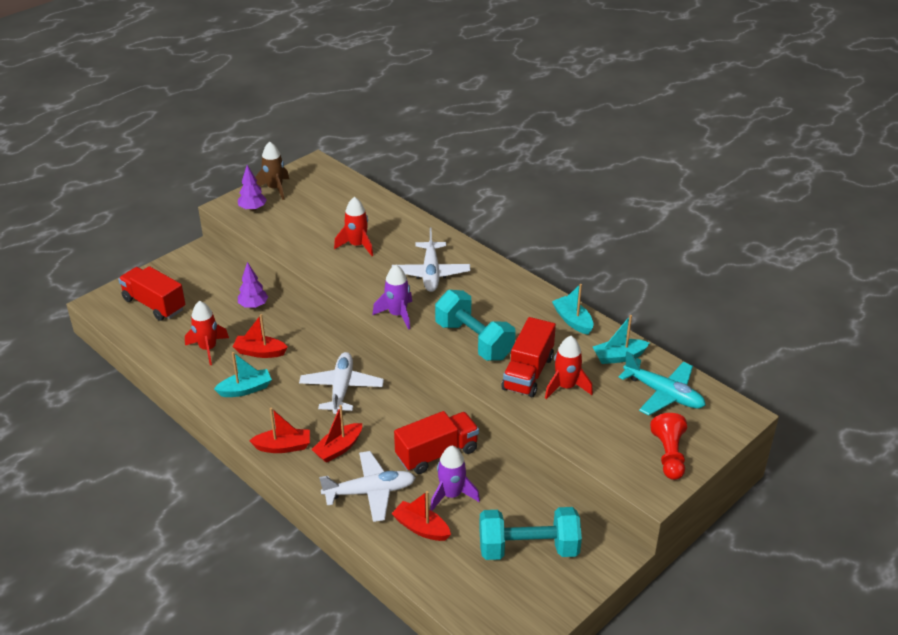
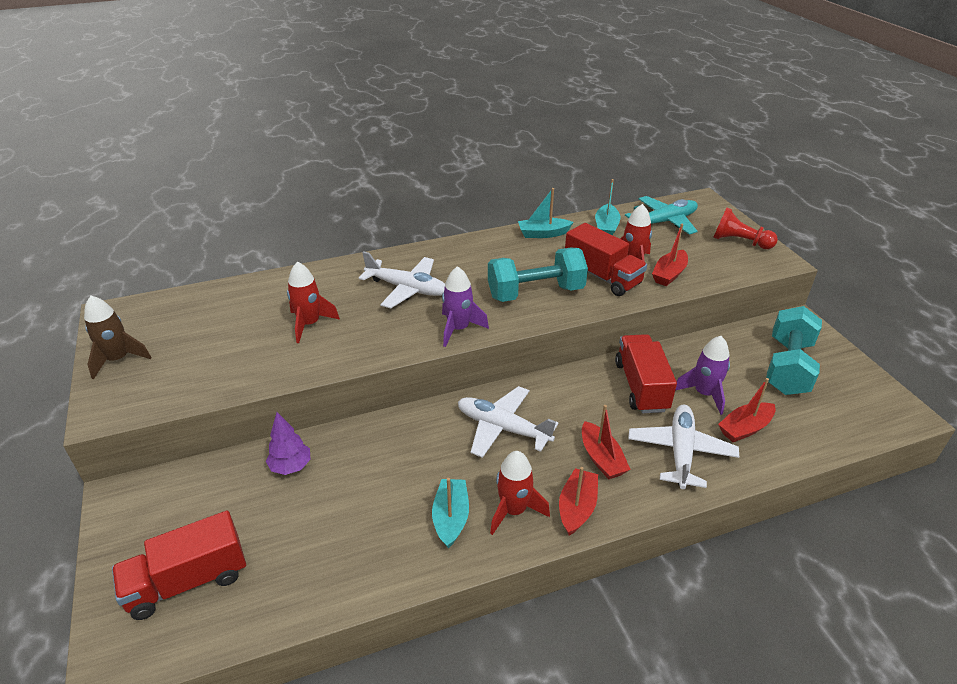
camera: 65 degrees left, 0 degrees up
red rocket [185,301,229,365] -> red rocket moved to [490,451,550,535]
red boat [232,314,288,358] -> red boat moved to [652,224,688,286]
purple tree [238,165,267,211] -> none

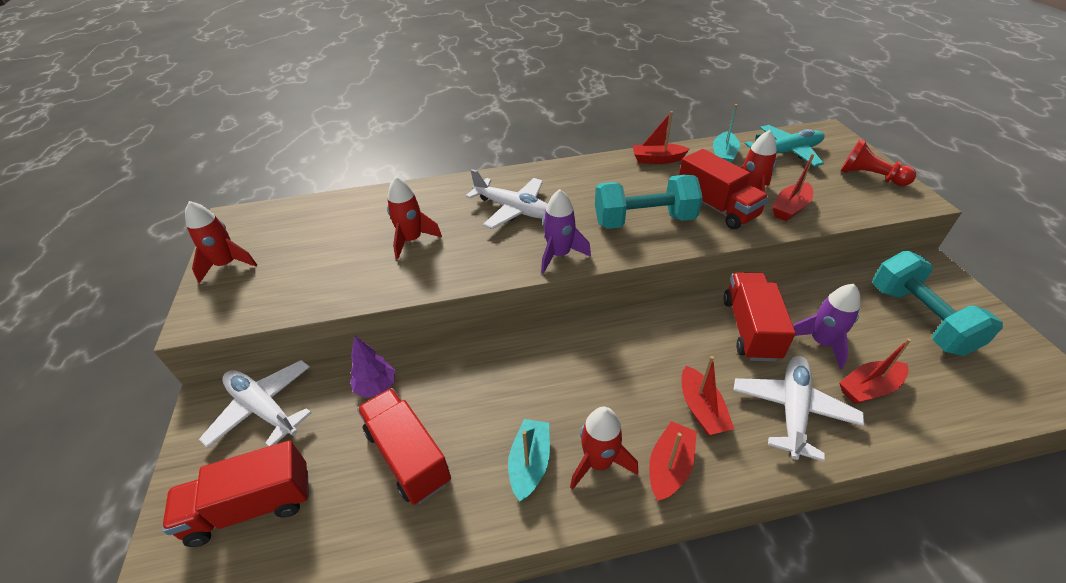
camera: 10 degrees right, 5 degrees up
brown rocket [84,296,152,379] -> red rocket [185,201,257,284]
white plane [458,386,558,458] -> white plane moved to [199,360,312,448]
turquoise boat [518,188,573,238] -> red boat [632,111,689,164]
turquoise dumbbell [766,306,822,395] -> turquoise dumbbell turned 45 degrees counterclockwise [872,251,1003,356]
none -> red truck [357,388,451,505]

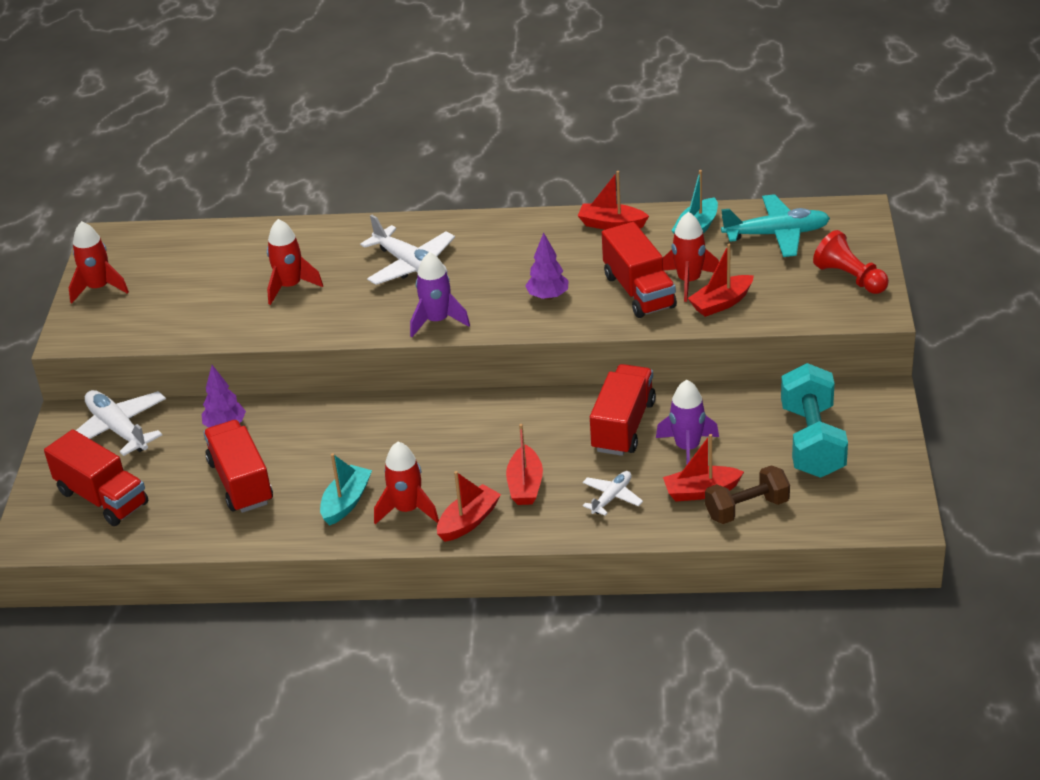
camera: 15 degrees right, 5 degrees down
red truck [162,440,309,547] -> red truck turned 135 degrees counterclockwise [44,429,148,526]
turquoise dumbbell [595,175,703,229] -> purple tree [525,232,569,300]
white plane [733,356,864,462] -> white plane [583,471,643,516], size x0.56
none -> brown dumbbell [705,465,790,524]

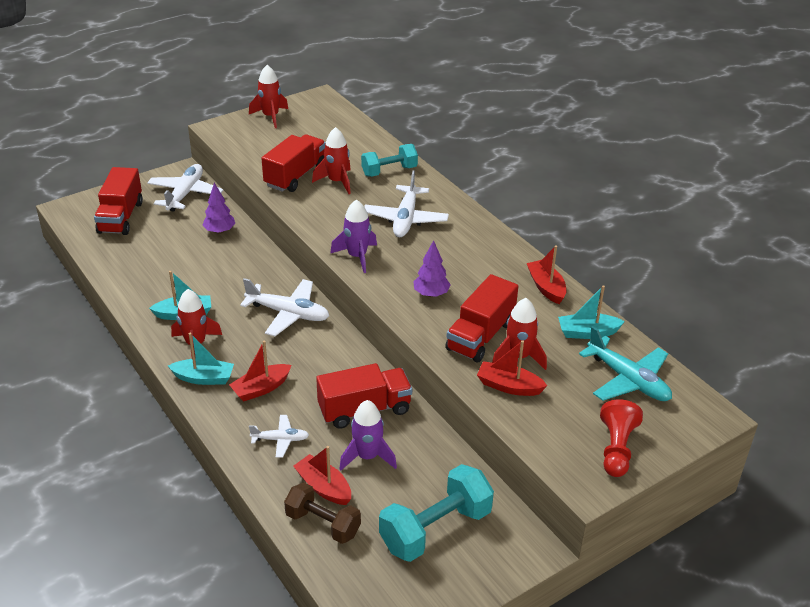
camera: 50 degrees right, 0 degrees up
red truck [203,420,273,513] -> red truck moved to [261,134,326,192]
red boat [437,471,501,542] -> turquoise boat [168,333,234,385]
none -> white plane [240,278,329,336]
none -> turquoise dumbbell [361,144,418,177]

